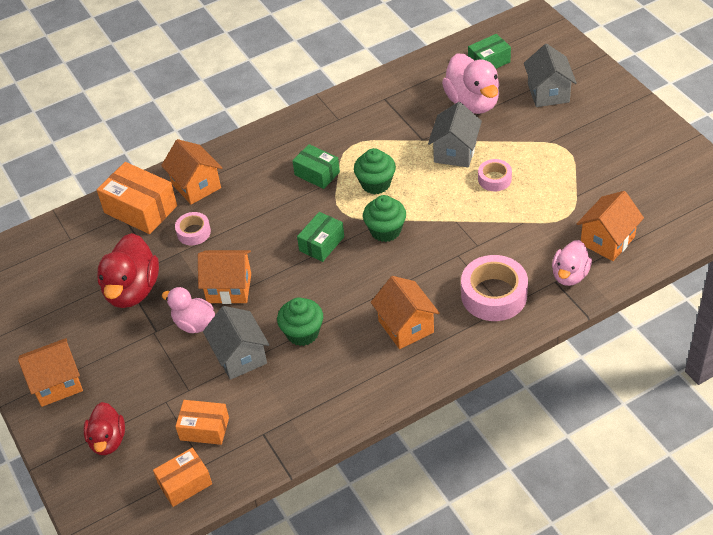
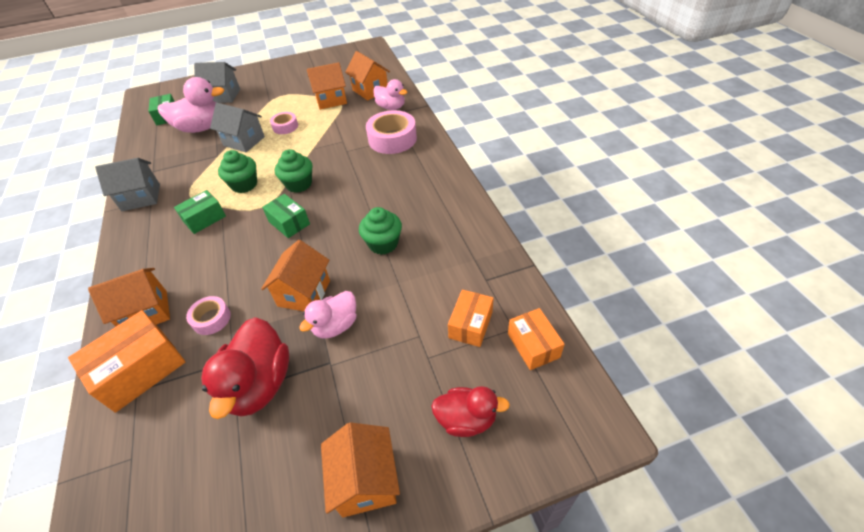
camera: 80 degrees left, 0 degrees up
red duck [97,233,159,308] -> red duck turned 75 degrees clockwise [201,317,289,419]
grey house [203,306,269,380] -> grey house moved to [95,158,160,211]
orange house [371,276,440,349] -> orange house moved to [307,62,347,110]

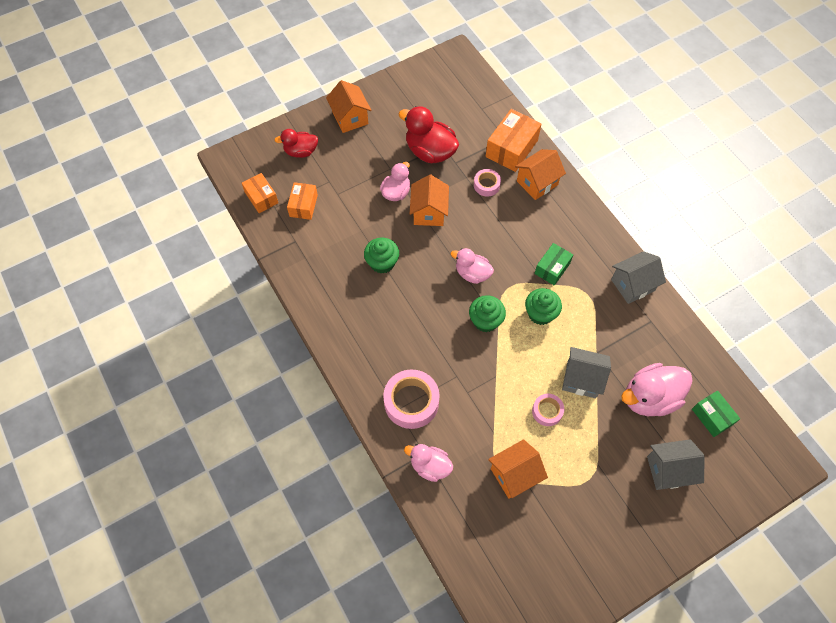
camera: 165 degrees right, 15 degrees up
red duck [201,317,289,419] -> red duck turned 45 degrees counterclockwise [398,106,459,163]
green box [262,194,310,238] -> pink duck [451,248,494,284]
orange house [345,51,390,100] -> none

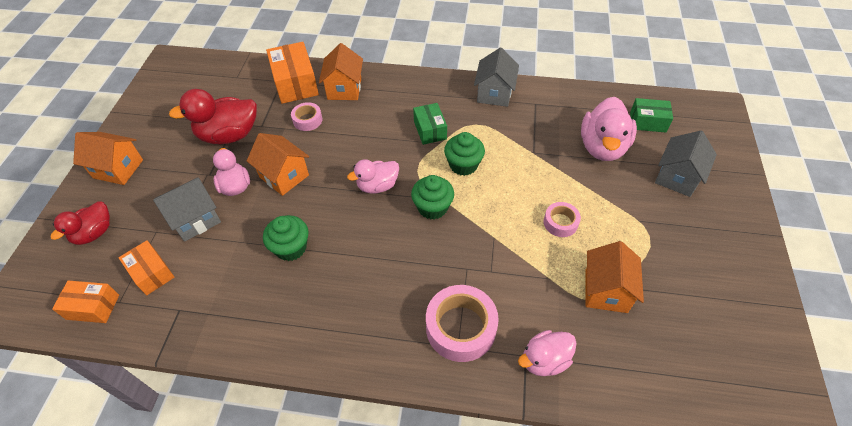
camera: 50 degrees left, 10 degrees down
grey house [562,347,611,398] -> grey house moved to [153,178,221,242]

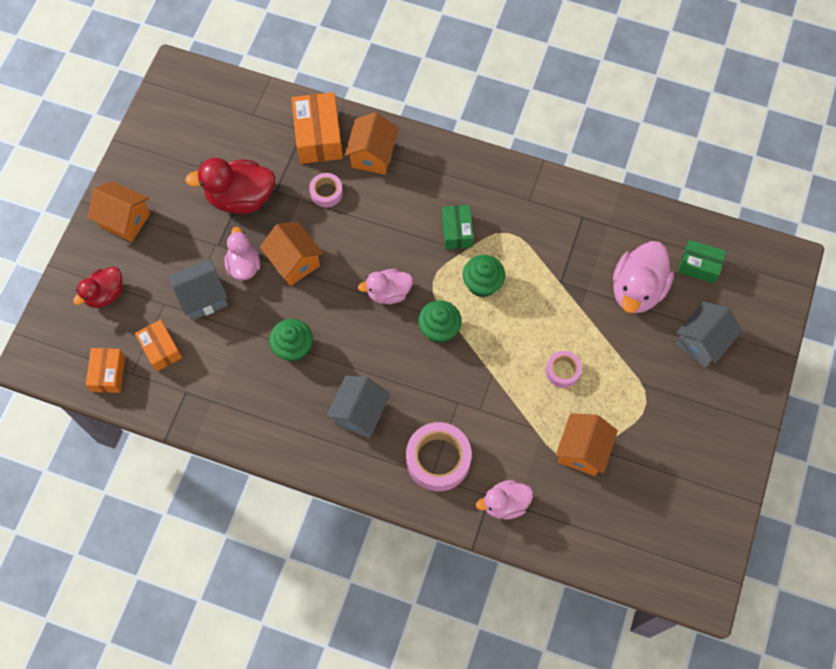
camera: 10 degrees right, 15 degrees up
orange box [52,280,119,323] -> orange box turned 75 degrees clockwise [86,348,125,393]
grey house [474,47,519,107] -> grey house moved to [326,375,390,438]

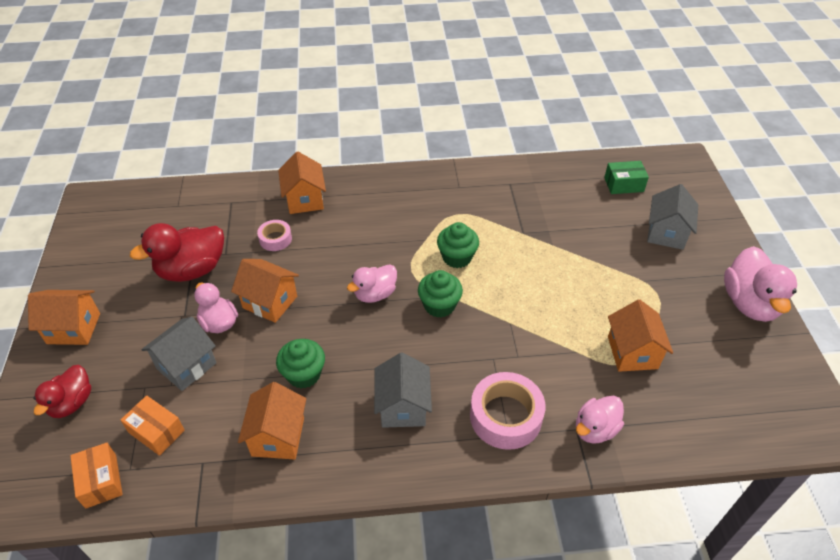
camera: 25 degrees left, 20 degrees down
orange box [291,92,343,164] -> none
green box [442,205,474,249] -> none
pink tape [546,351,582,388] -> none
pink duck [613,241,674,313] -> pink duck moved to [724,246,797,322]
none -> orange house [238,382,306,460]

